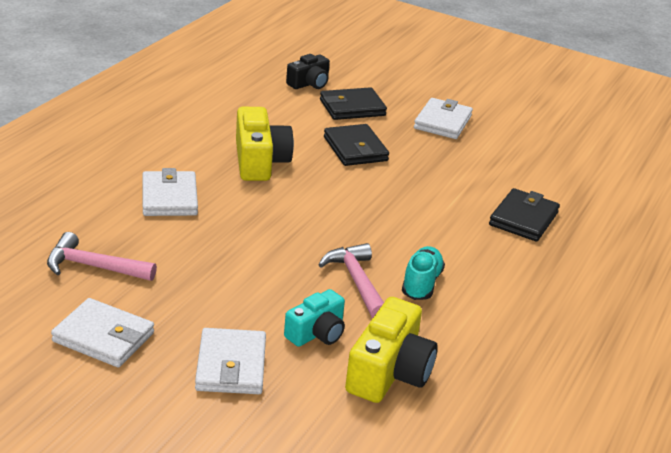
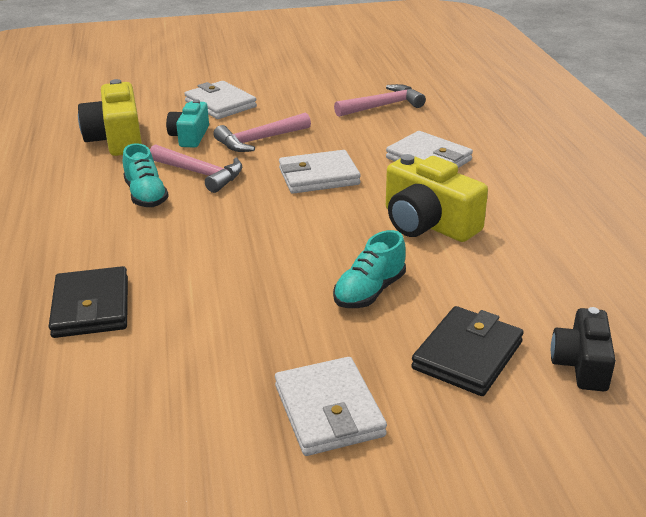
camera: 145 degrees right, 0 degrees up
white wallet [51,298,154,368] -> white wallet moved to [279,150,361,194]
black wallet [324,124,389,166] -> turquoise shoe [333,230,406,308]
none -> pink hammer [214,112,311,152]

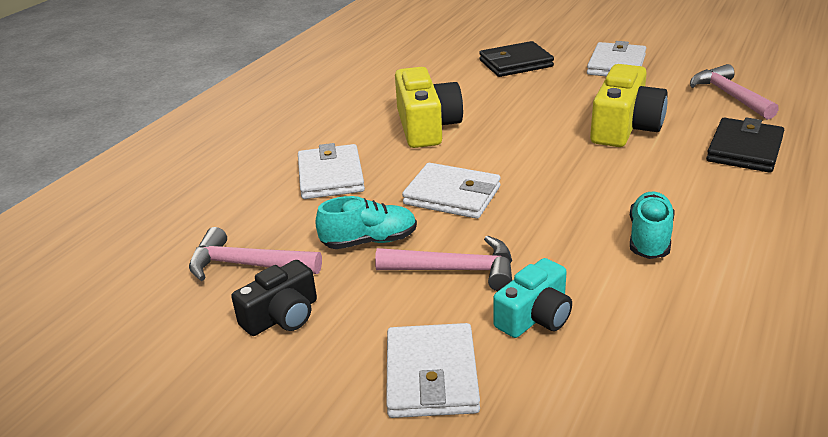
camera: 140 degrees left, 0 degrees up
yellow camera [78,79,142,156] -> yellow camera moved to [590,64,668,147]
pink hammer [150,144,242,193] -> pink hammer moved to [690,64,779,120]
turquoise shoe [333,230,406,308] -> turquoise shoe moved to [315,196,417,249]
black camera [551,307,616,391] -> black camera moved to [231,260,317,336]

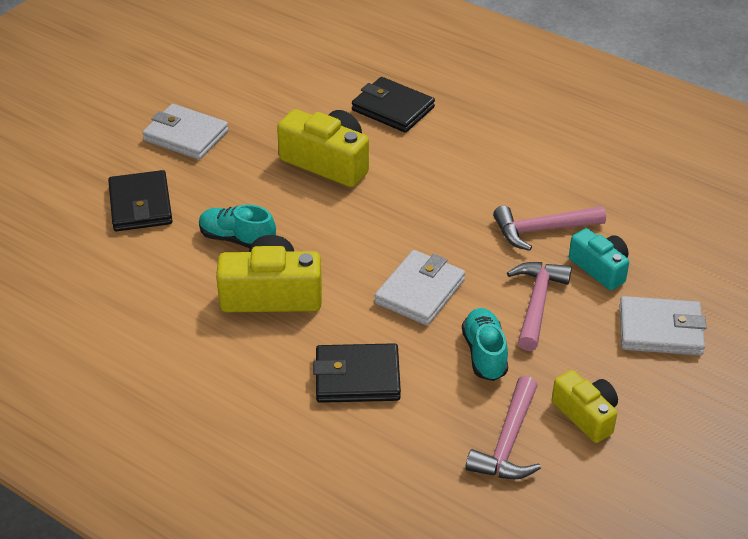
camera: 85 degrees left, 10 degrees up
black camera [231,260,317,336] -> yellow camera [552,370,618,443]
white wallet [298,143,365,199] -> black wallet [313,343,401,403]
turquoise shoe [630,192,674,259] -> turquoise shoe moved to [199,204,276,248]
pink hammer [690,64,779,120] -> pink hammer moved to [493,206,606,251]

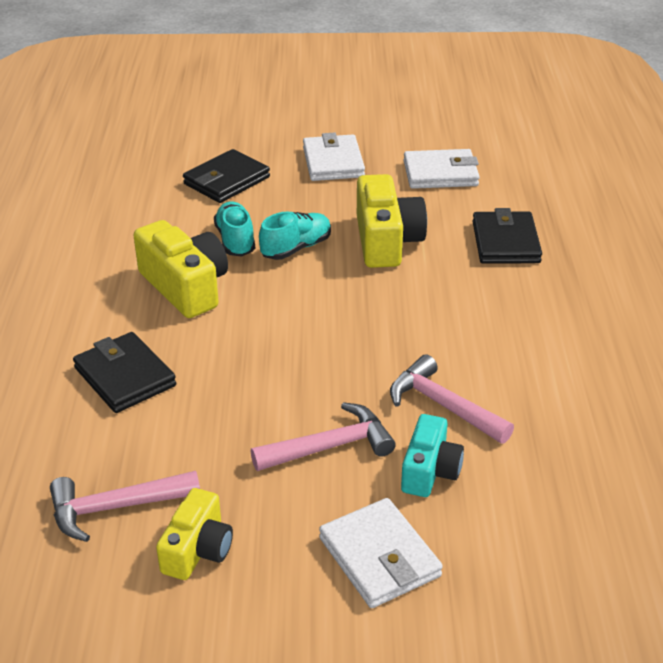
camera: 55 degrees right, 5 degrees down
white wallet [375,250,465,325] -> white wallet moved to [404,149,480,189]
turquoise shoe [462,308,508,381] -> turquoise shoe moved to [259,211,331,260]

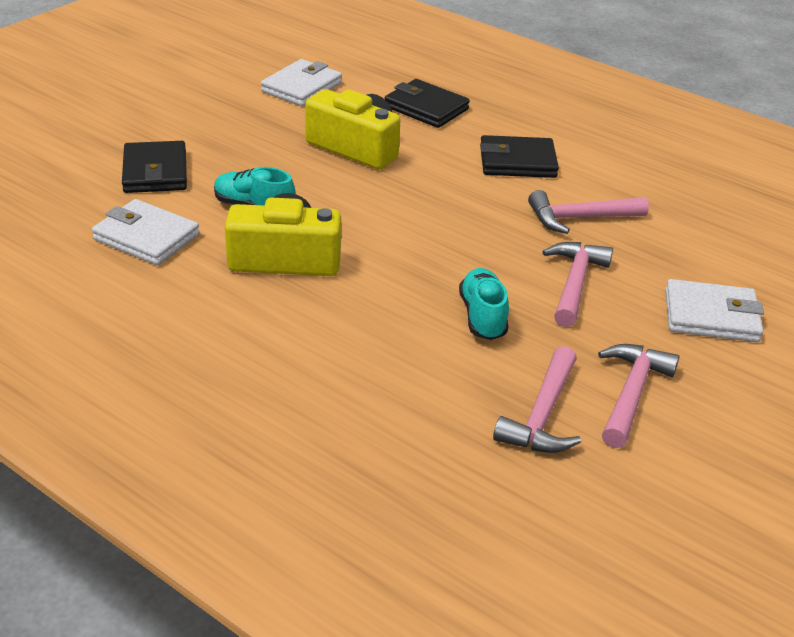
camera: 55 degrees left, 0 degrees up
black wallet [73,332,176,413] -> black wallet moved to [480,135,559,178]
yellow camera [156,488,233,580] -> pink hammer [598,344,680,448]
turquoise shoe [259,211,331,260] -> turquoise shoe moved to [459,268,509,340]
white wallet [303,132,365,181] -> white wallet moved to [92,199,200,266]
turquoise camera [401,414,464,497] -> none

